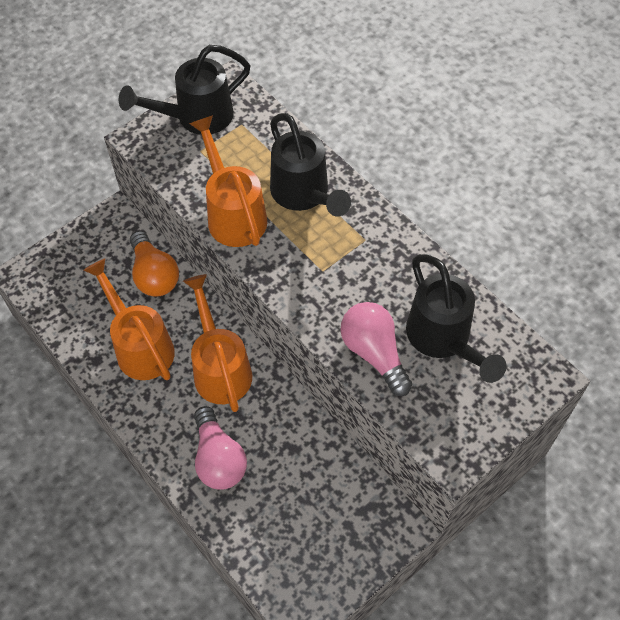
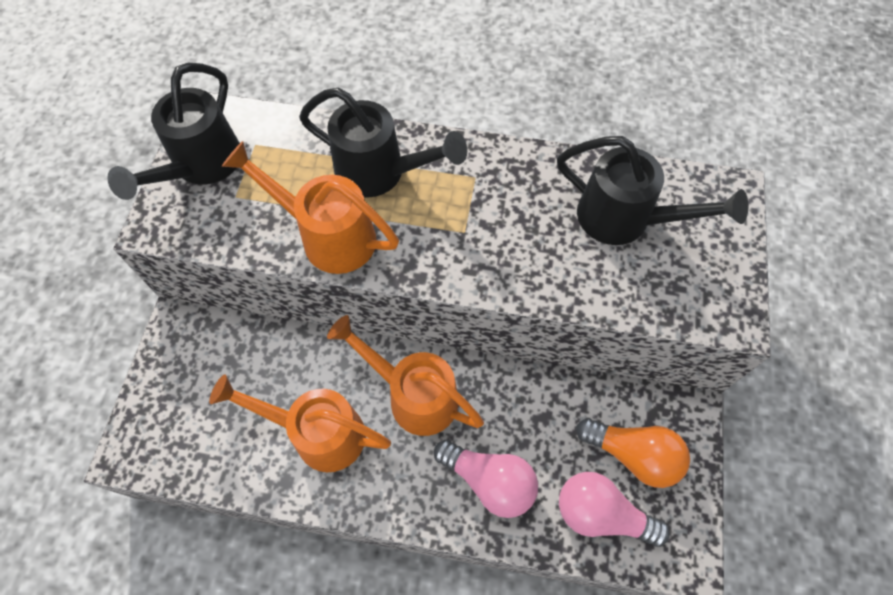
camera: 40 degrees left, 5 degrees up
orange light bulb [130,231,179,297] -> orange light bulb moved to [576,418,690,488]
pink light bulb [340,302,412,396] -> pink light bulb moved to [559,472,670,547]

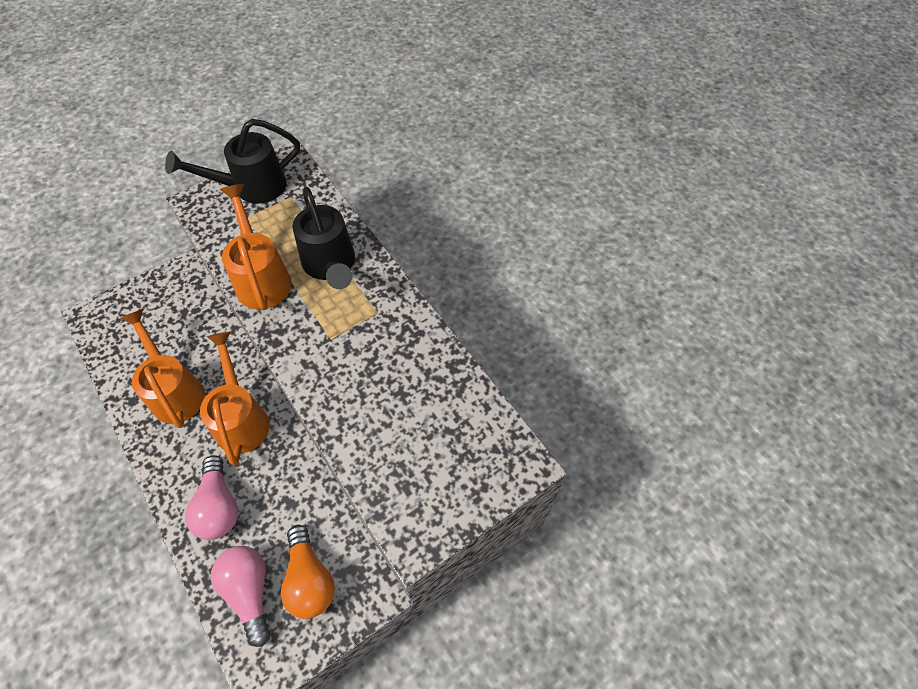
camera: 45 degrees right, 5 degrees down
black watering can [557,136,748,245] -> none

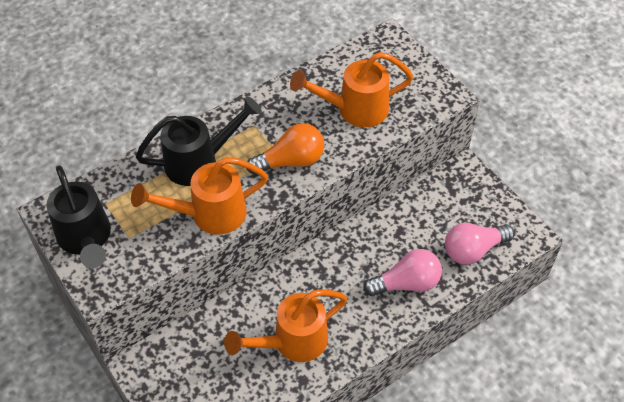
camera: 90 degrees left, 5 degrees down
orange watering can [200,332,270,465] -> orange watering can moved to [290,52,413,127]
orange light bulb [281,525,335,619] -> orange light bulb moved to [247,123,324,175]

